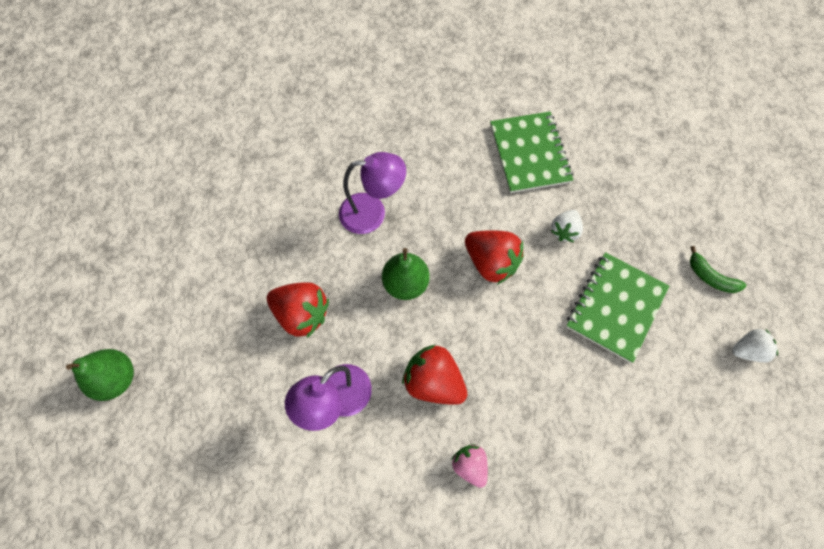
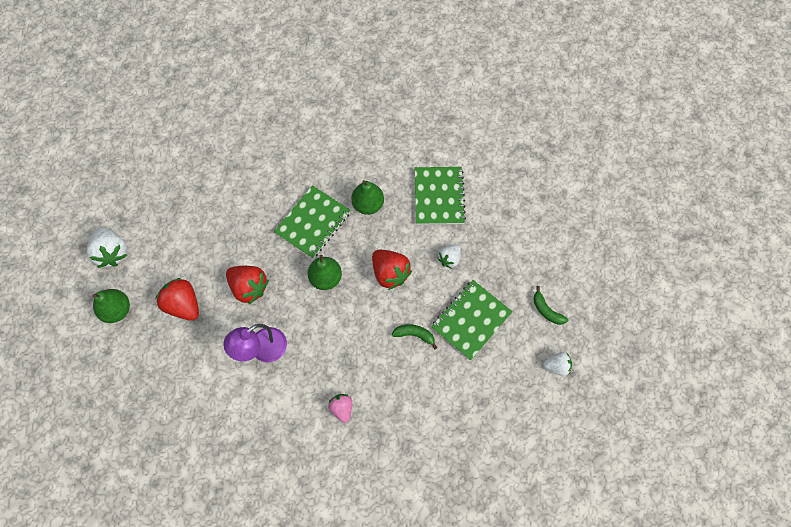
camera: 10 degrees right, 0 degrees up
purple lamp [339,152,406,234] -> green notebook [274,185,351,259]
red strawberry [402,344,468,405] -> red strawberry moved to [155,278,199,321]
none -> white strawberry [87,227,127,268]
none -> green pear [351,180,384,215]
none -> green banana [392,324,437,349]

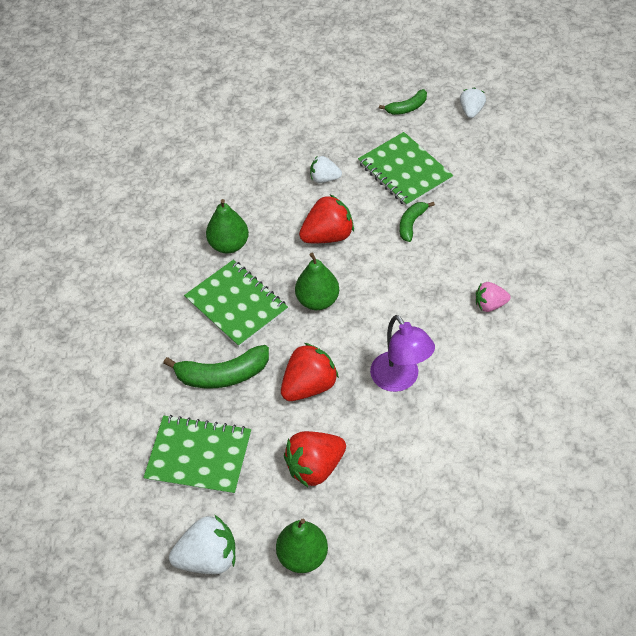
camera: 75 degrees left, 15 degrees down
green notebook [414,167,466,225] -> green notebook moved to [143,415,251,495]
white strawberry [437,245,461,269] -> white strawberry turned 135 degrees clockwise [310,156,342,183]
none -> green banana [163,345,269,388]

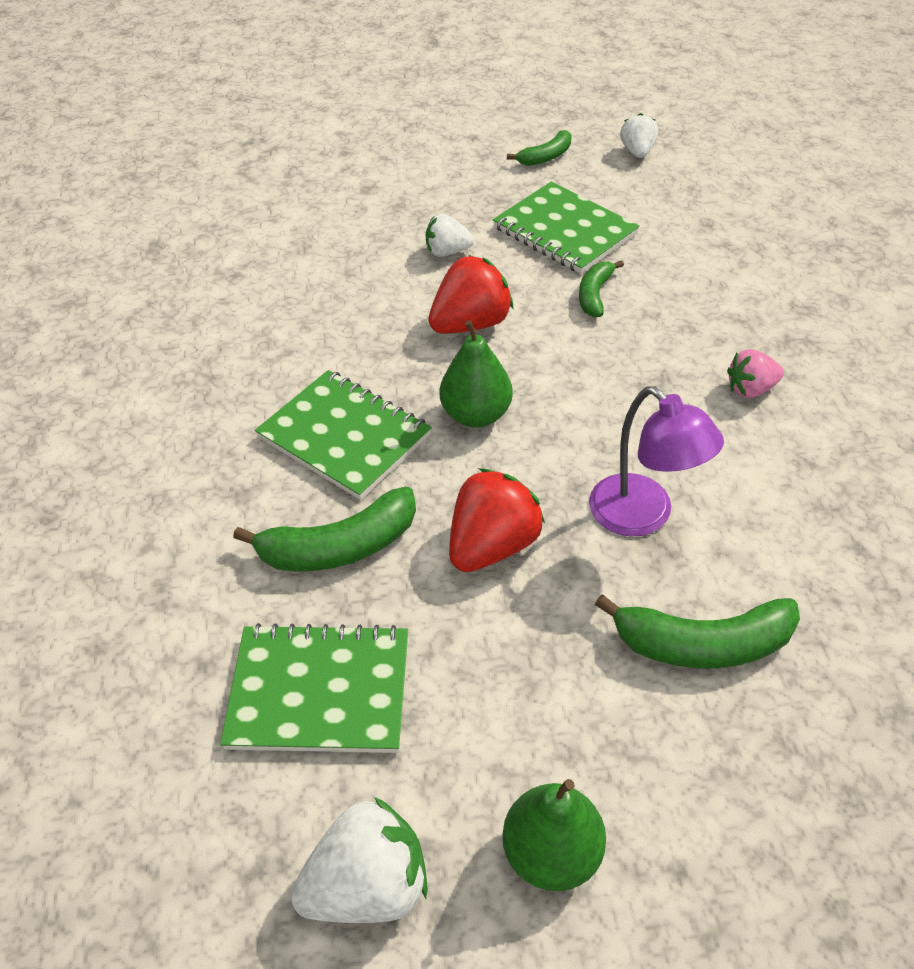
camera: 10 degrees left, 5 degrees down
green pear [206,199,249,254] -> none
red strawberry [284,431,346,487] -> none
none -> green banana [595,594,800,669]

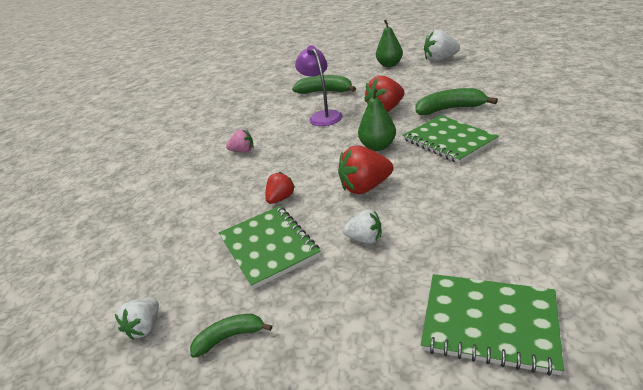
camera: 160 degrees left, 15 degrees down
green notebook [220,623,408,753] -> green notebook moved to [421,274,564,376]
green banana [579,260,624,317] -> red strawberry [265,172,295,204]

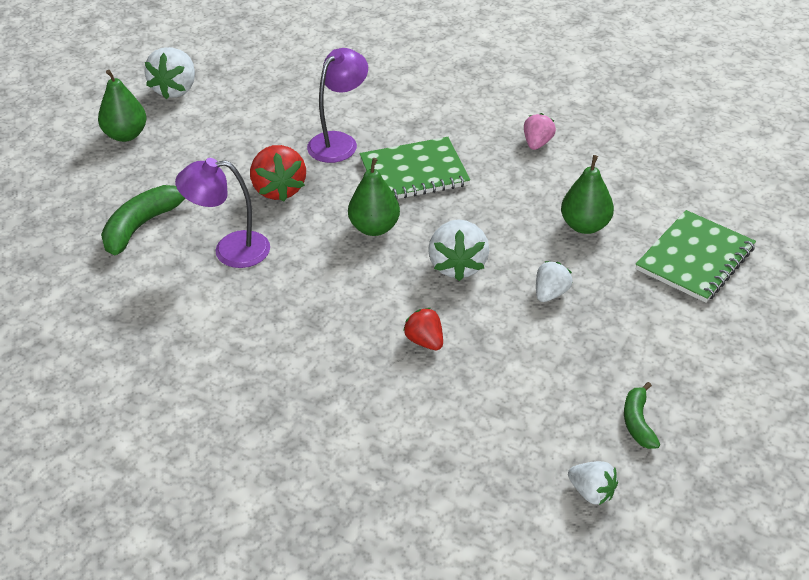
camera: 75 degrees left, 10 degrees up
green notebook [219,206,321,289] -> none
pink strawberry [226,129,254,153] -> pink strawberry moved to [524,113,556,150]
red strawberry [338,146,393,194] -> white strawberry [428,219,489,281]
green banana [415,88,498,115] -> purple lamp [307,48,368,163]
none -> green pear [561,155,614,234]

